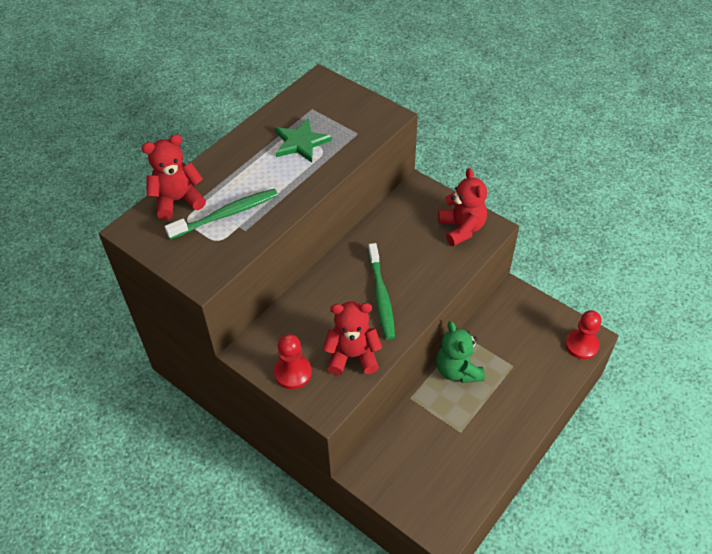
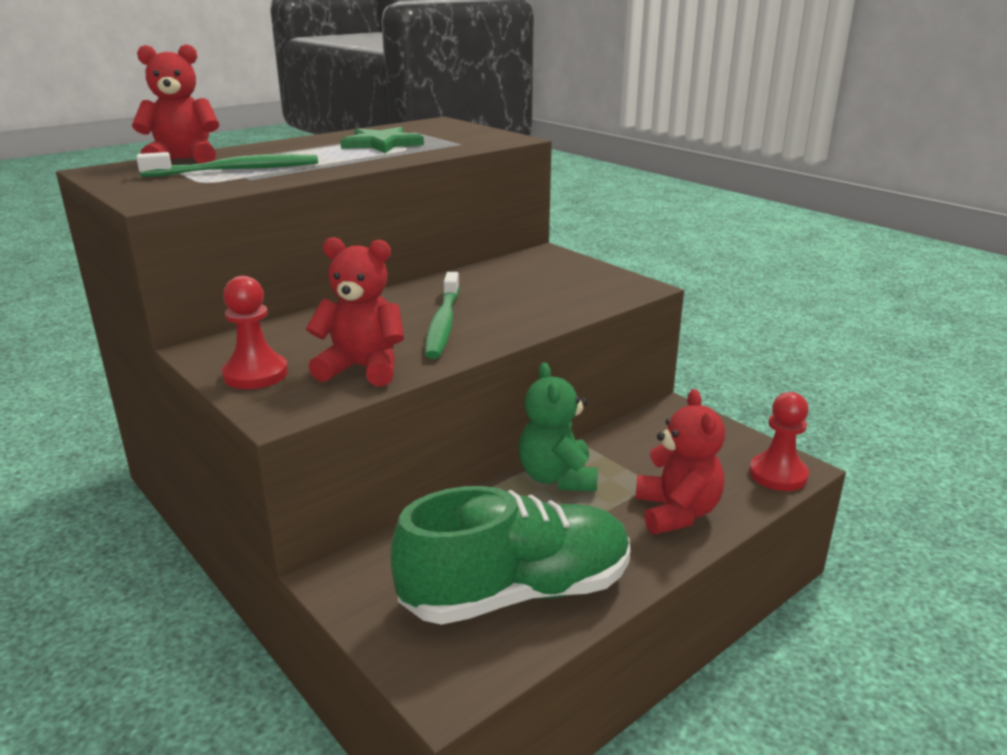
camera: 10 degrees right, 25 degrees down
red teddy bear [438,168,487,246] -> red teddy bear moved to [636,389,725,534]
none -> green shoe [391,486,630,625]

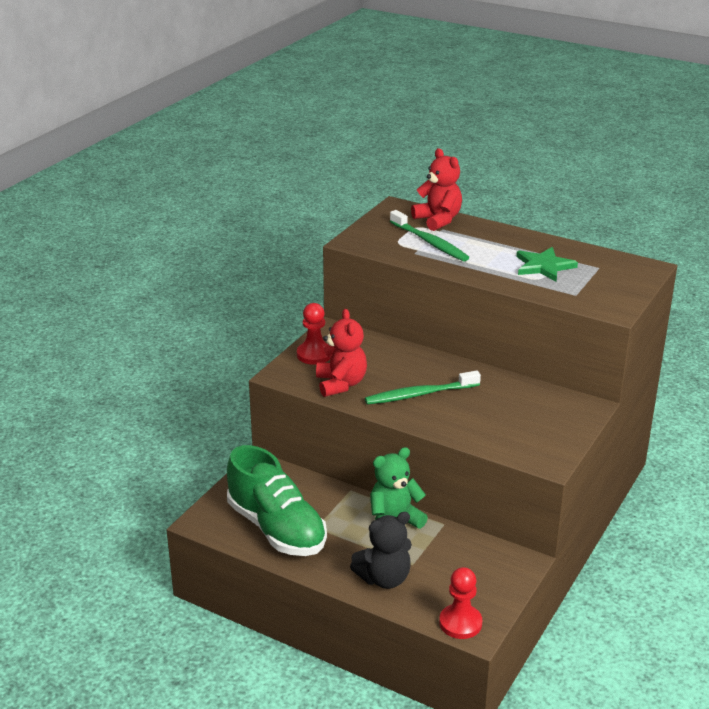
camera: 70 degrees right, 5 degrees up
red teddy bear [636,389,725,534] -> black teddy bear [350,512,412,589]

